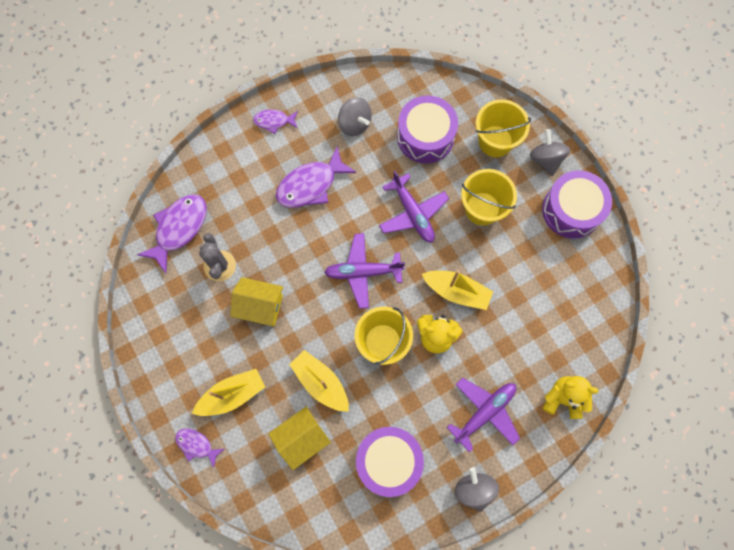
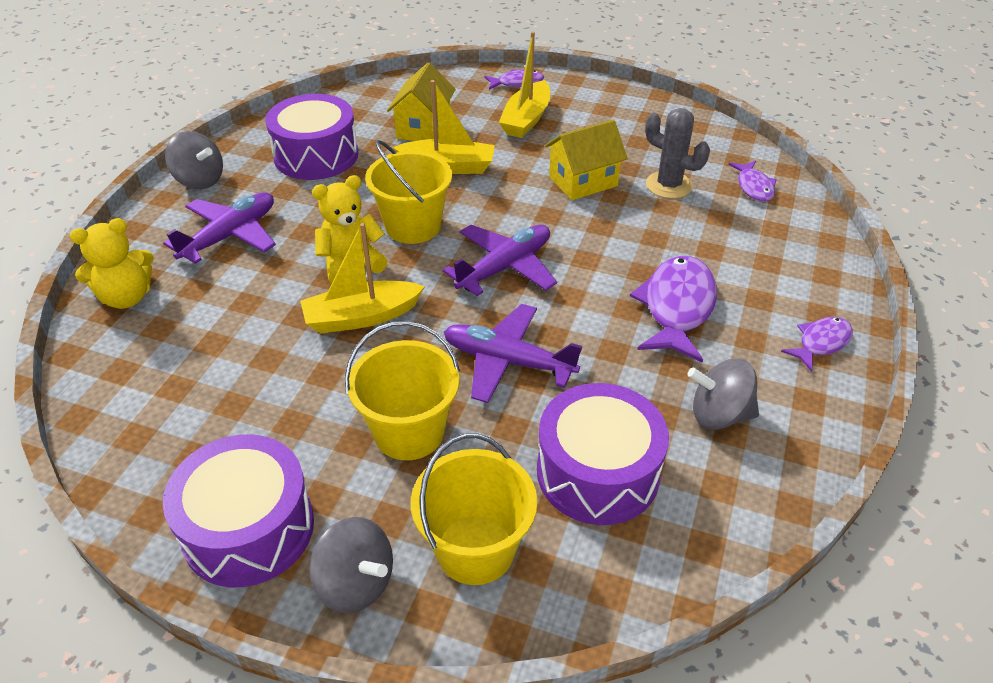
camera: 140 degrees right, 30 degrees down
purple fish [137,194,207,273] -> purple fish [728,161,777,202], size x0.56
purple plane [446,378,520,452] -> purple plane turned 150 degrees counterclockwise [163,192,276,264]

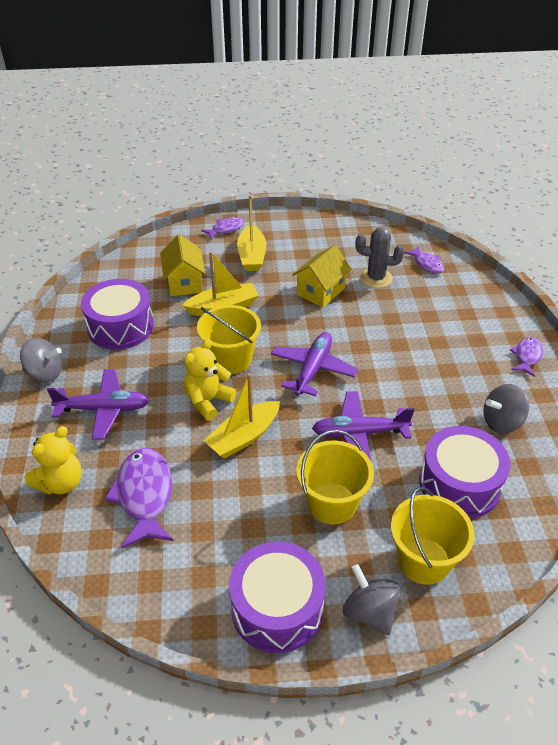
camera: 25 degrees left, 0 degrees up
purple plane [163,192,276,264] -> purple plane turned 75 degrees clockwise [47,369,150,440]
grey spinning top [310,517,393,613] -> grey spinning top turned 135 degrees counterclockwise [343,564,400,635]
purple fish [630,256,717,363] -> purple fish moved to [104,448,173,549]

